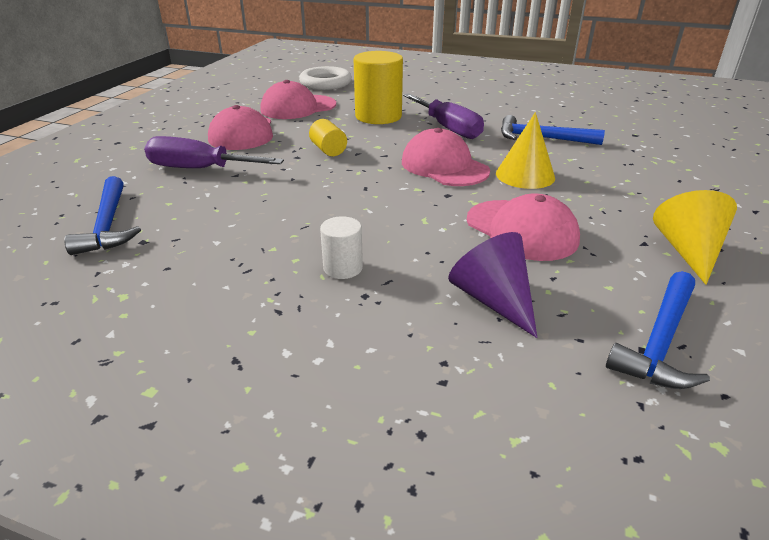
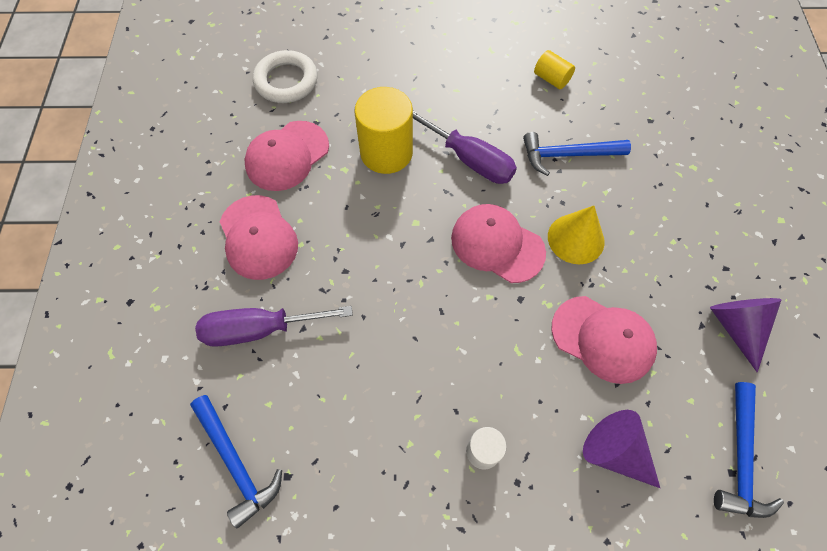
camera: 20 degrees left, 30 degrees up
yellow cylinder [309,119,347,156] -> yellow cylinder moved to [534,50,575,89]
yellow cone [653,190,737,285] -> purple cone [710,298,782,372]

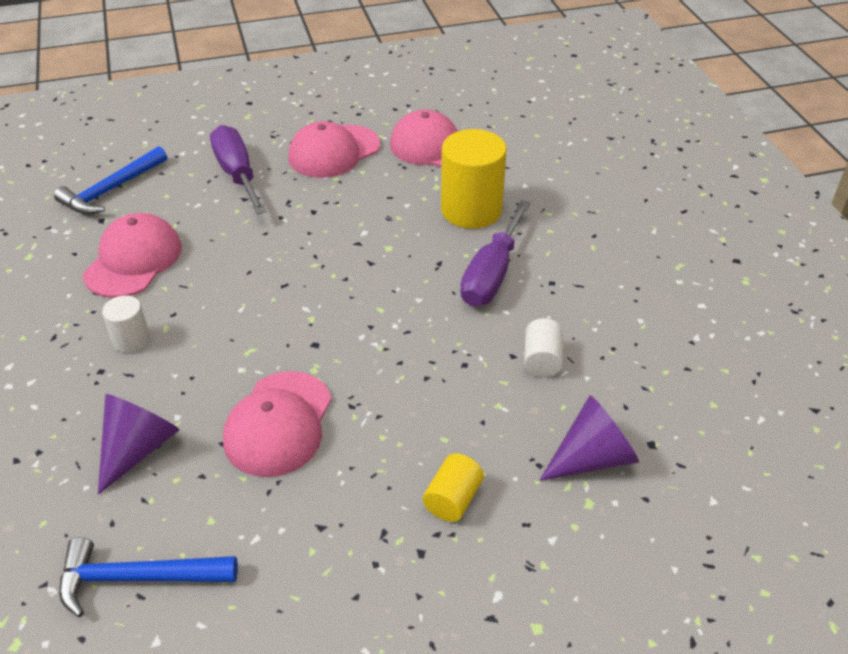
camera: 75 degrees right, 20 degrees down
white ring [253,50,318,103] -> none
pink cap [451,204,546,283] -> pink cap moved to [83,213,182,298]
blue hammer [523,132,631,176] -> white cylinder [524,318,563,377]
yellow cylinder [534,50,575,89] -> yellow cylinder moved to [423,453,484,522]
yellow cone [548,206,605,264] -> none
purple cone [710,298,782,372] -> purple cone moved to [540,395,639,481]

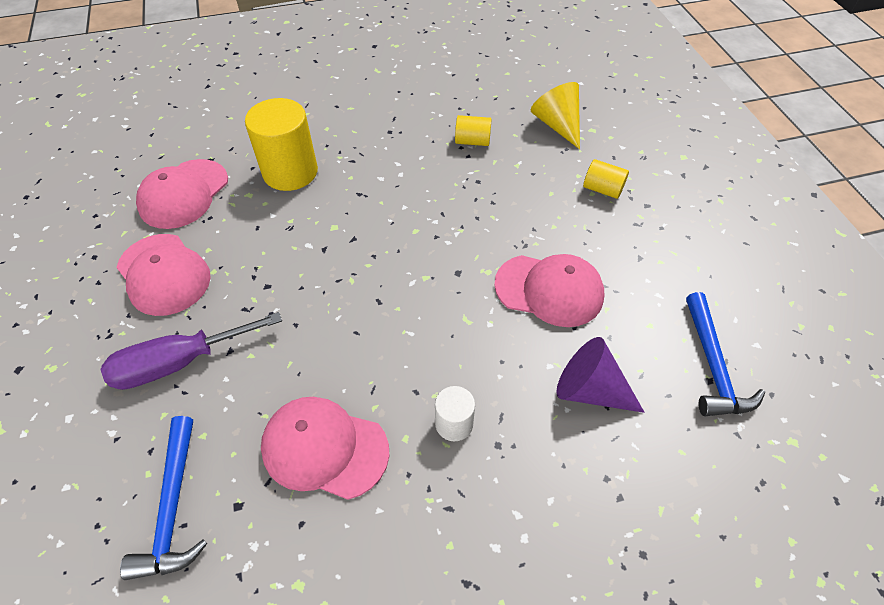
camera: 90 degrees left, 10 degrees up
blue hammer [54,146,167,215] -> blue hammer turned 45 degrees clockwise [120,416,207,580]
purple screwdriver [460,200,531,307] -> none
white cylinder [524,318,563,377] -> yellow cylinder [455,115,492,146]
purple cone [540,395,639,481] -> yellow cone [531,82,580,149]

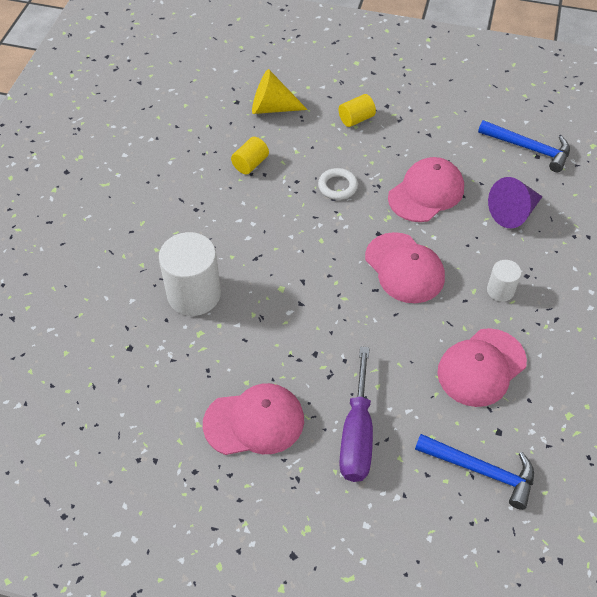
camera: 60 degrees left, 0 degrees up
pink cap [136,159,228,229] -> pink cap moved to [365,232,445,303]
yellow cylinder [245,98,318,191] -> white cylinder [159,232,221,316]
none -> white ring [318,168,358,200]

